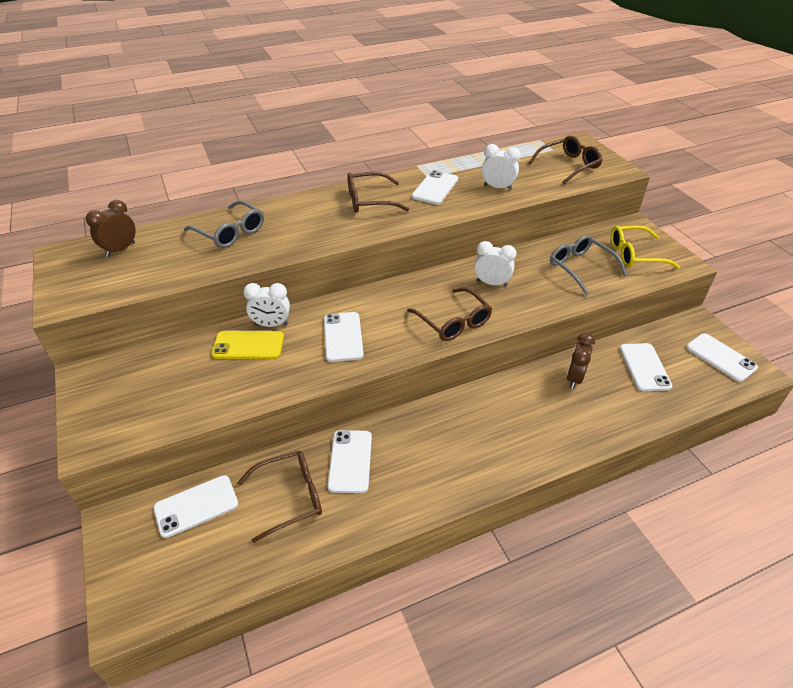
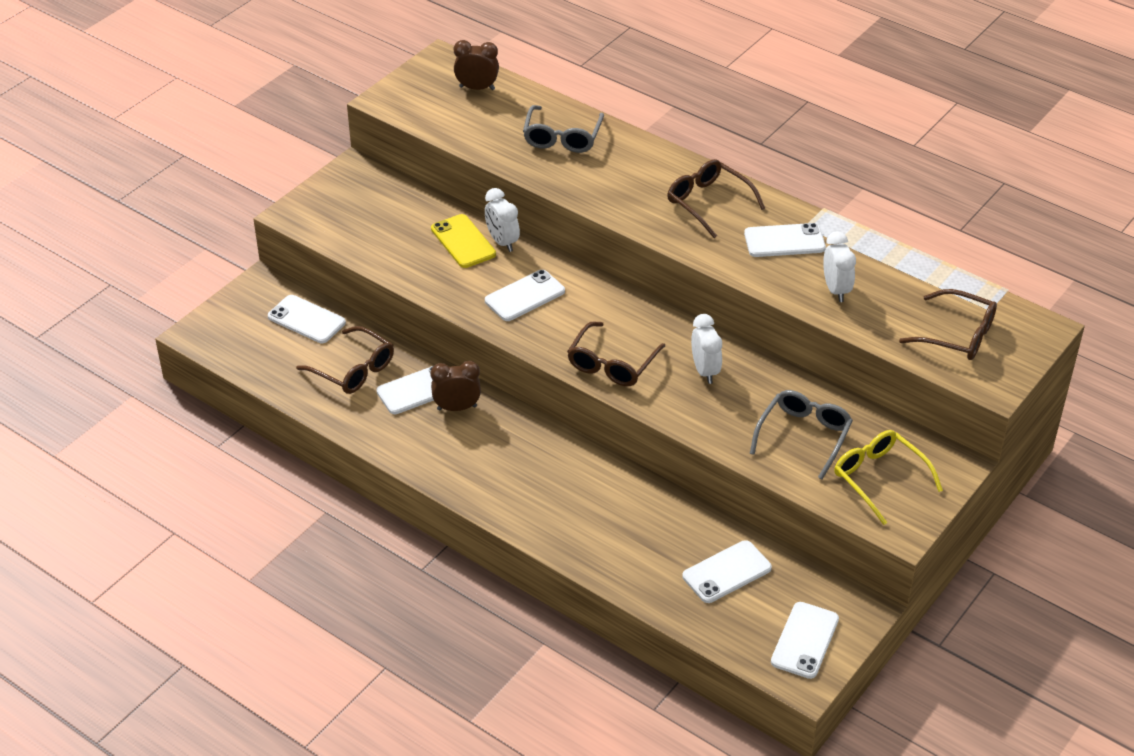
camera: 60 degrees right, 0 degrees up
brown clock [566,333,595,389] -> brown clock moved to [430,361,481,411]

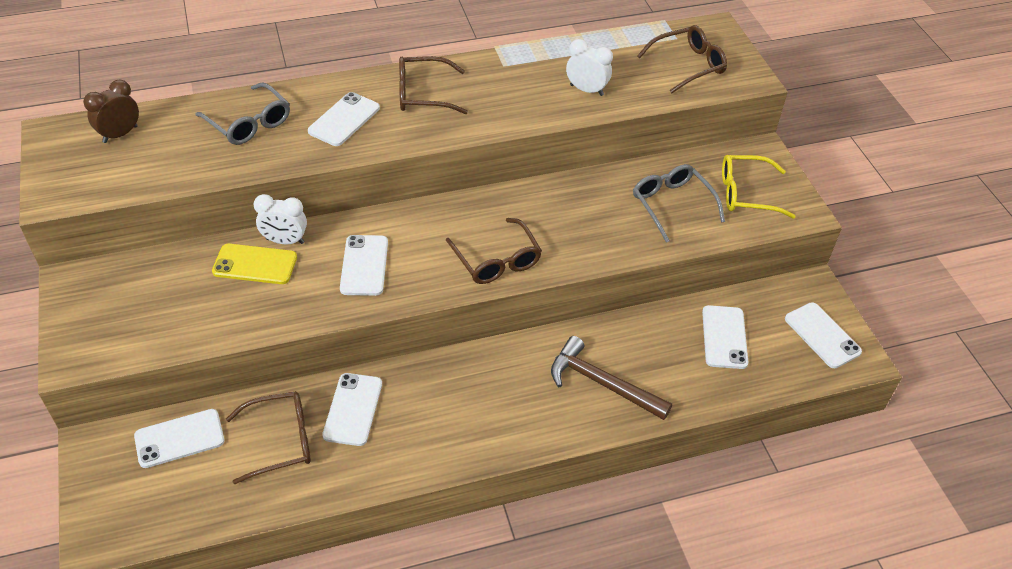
camera: 55 degrees left, 5 degrees up
brown clock [430,361,481,411] -> none
white clock [691,314,722,384] -> none
white phone [744,223,826,257] -> white phone moved to [308,92,380,146]
none -> brown hammer [551,336,672,420]

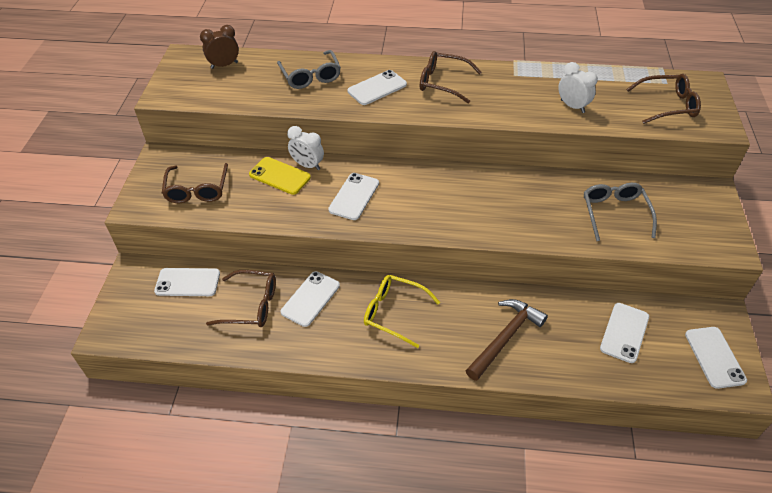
camera: 25 degrees right, 0 degrees up
brown glasses [446,218,542,284] -> brown glasses moved to [162,163,228,203]
brown hammer [551,336,672,420] -> brown hammer turned 75 degrees clockwise [465,299,548,381]
yellow glasses [722,155,796,219] -> yellow glasses moved to [364,275,440,348]

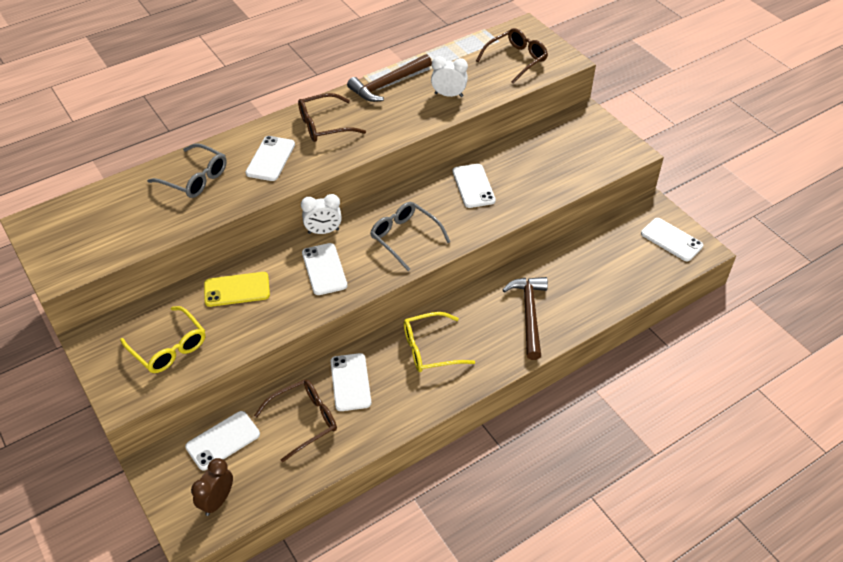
camera: 40 degrees left, 0 degrees up
brown glasses [162,163,228,203] -> yellow glasses [120,306,206,373]
brown clock [200,25,239,69] -> brown clock moved to [191,458,233,516]
white clock [287,126,324,170] -> white clock moved to [301,194,342,234]
grey glasses [584,183,657,241] -> grey glasses moved to [370,202,450,271]
white phone [600,303,649,363] -> white phone moved to [453,164,496,208]
none -> brown hammer [347,54,432,102]

